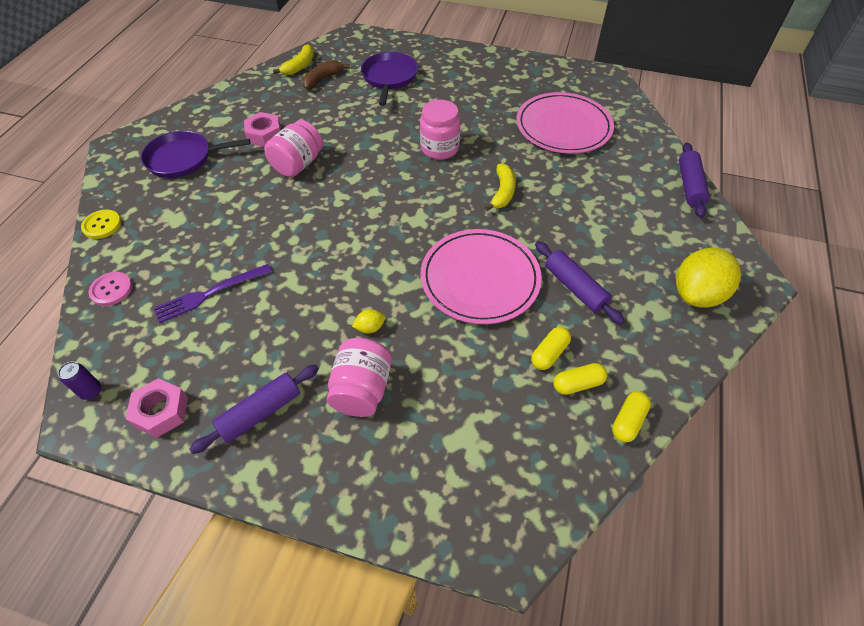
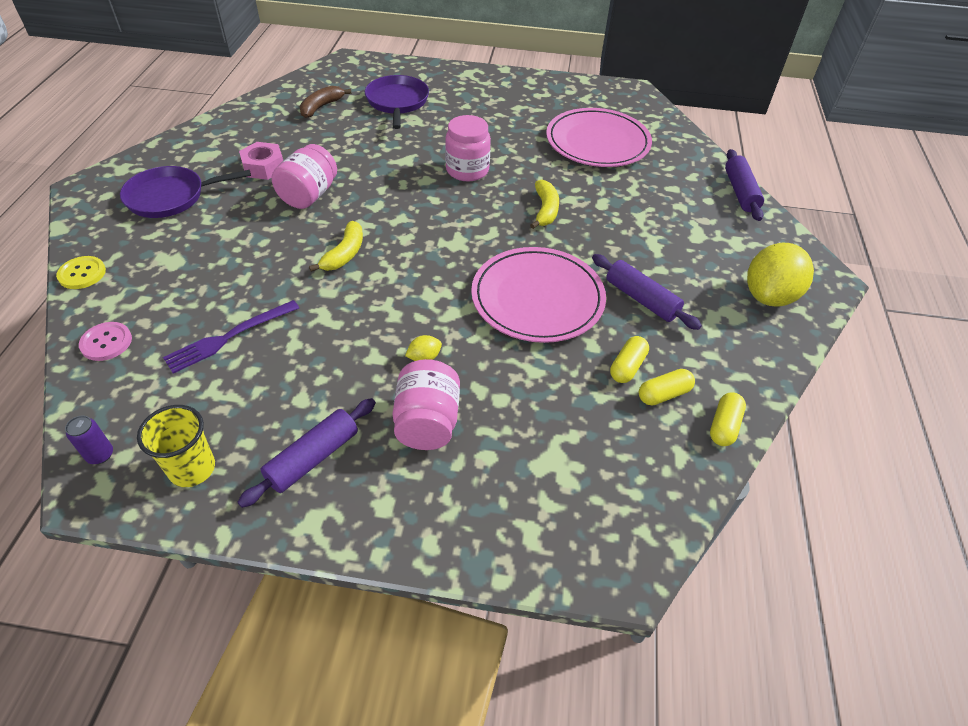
camera: 10 degrees left, 5 degrees down
pink nut [125,378,188,438] -> yellow cup [137,405,215,487]
yellow banana [273,44,314,75] -> yellow banana moved to [309,221,363,272]

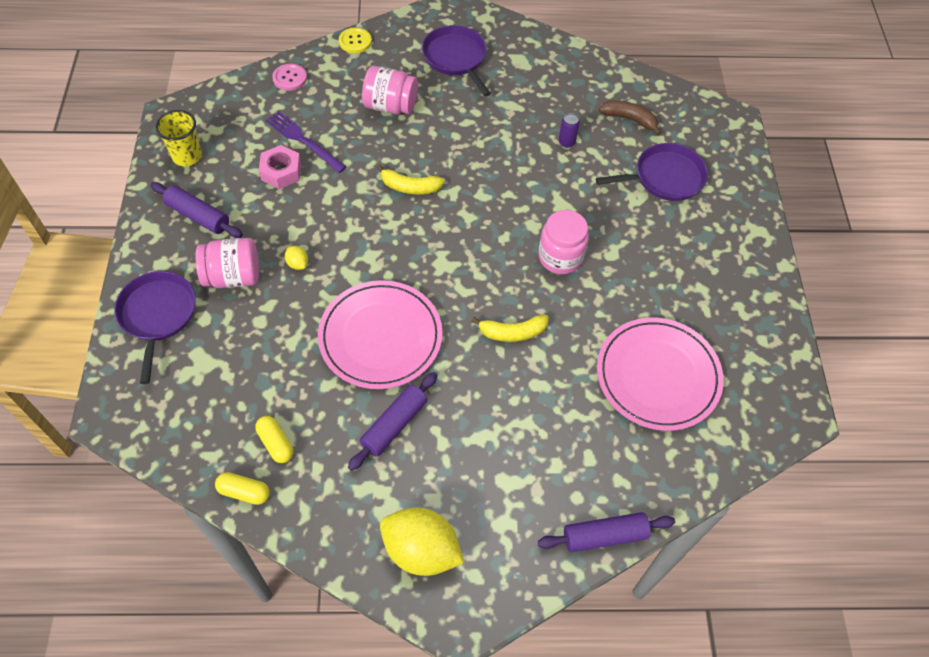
camera: 80 degrees right, 10 degrees up
purple can [65,416,113,464] -> purple can moved to [559,113,580,148]
pink nut [239,142,283,180] -> pink nut moved to [259,145,301,189]
pink jar [272,144,337,209] -> pink jar moved to [362,66,418,114]
yellow capsule [610,336,649,383] -> none
none -> purple pan [114,271,196,384]

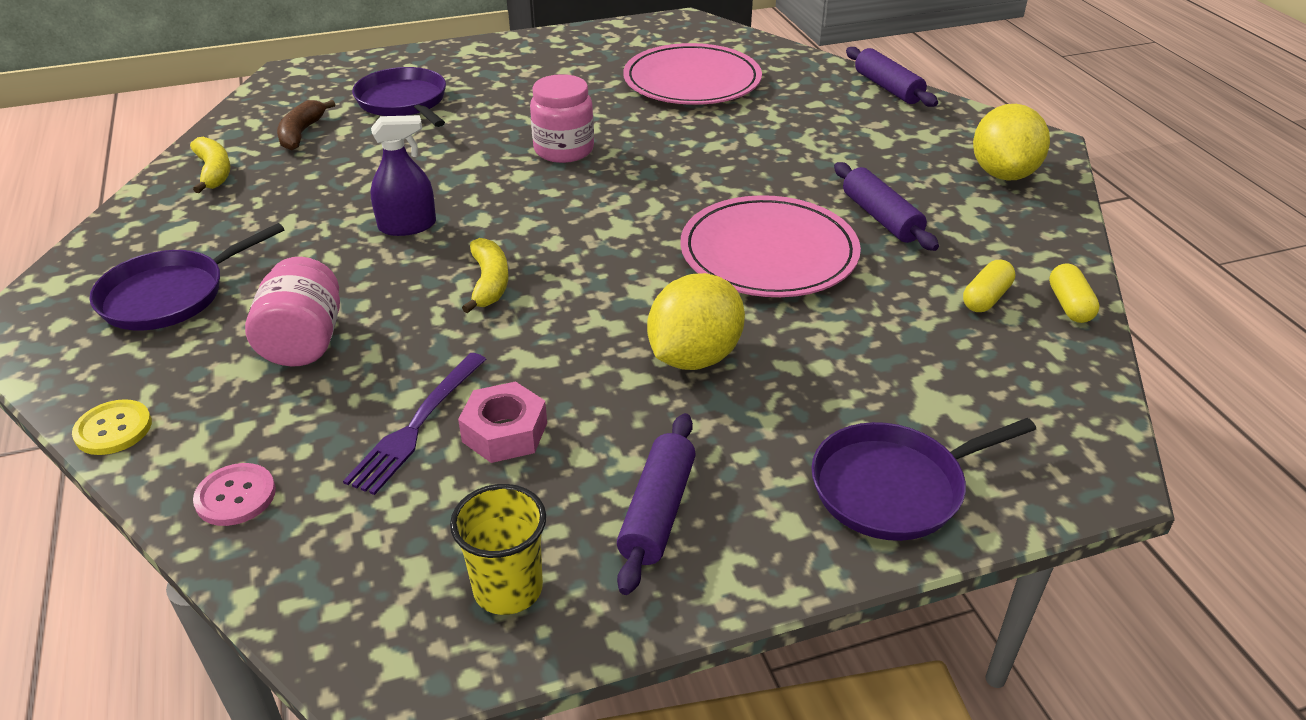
camera: 105 degrees left, 20 degrees down
pink jar [196,238,259,288] -> none
yellow lemon [285,246,308,270] -> yellow lemon [647,273,745,370], size x2.40
purple rolling pin [348,372,437,471] -> purple rolling pin turned 45 degrees clockwise [834,162,939,251]
yellow banana [471,315,549,342] -> yellow banana moved to [190,137,230,193]
purple can [559,113,580,148] -> none
none -> purple spray bottle [370,115,436,236]

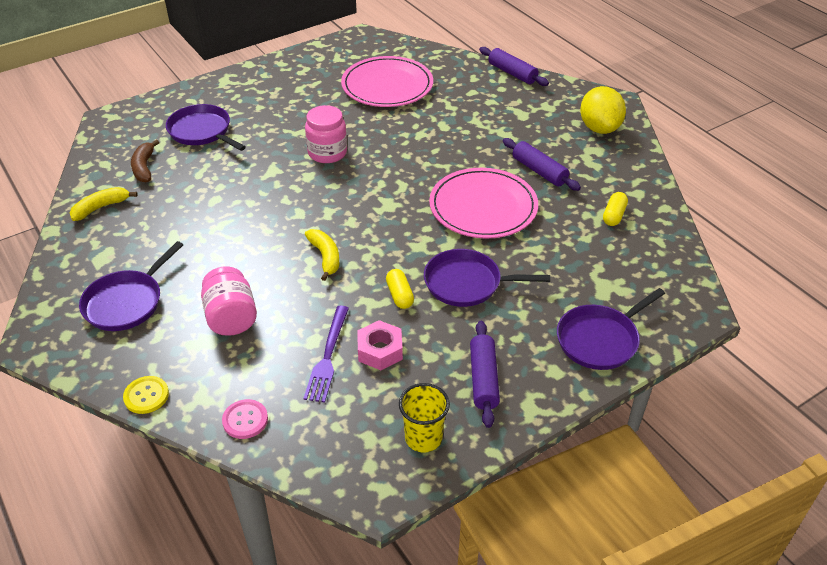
camera: 15 degrees left, 5 degrees up
yellow banana [190,137,230,193] -> yellow banana turned 90 degrees counterclockwise [70,187,138,221]
purple spray bottle [370,115,436,236] -> none
yellow lemon [647,273,745,370] -> purple pan [424,249,550,307]
yellow capsule [1049,263,1100,323] -> yellow capsule moved to [386,269,414,309]

